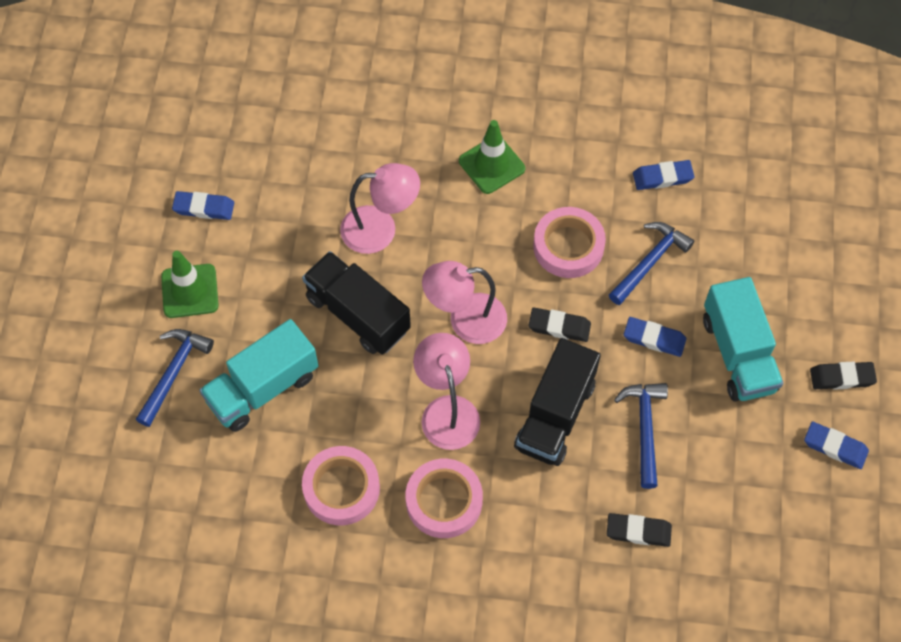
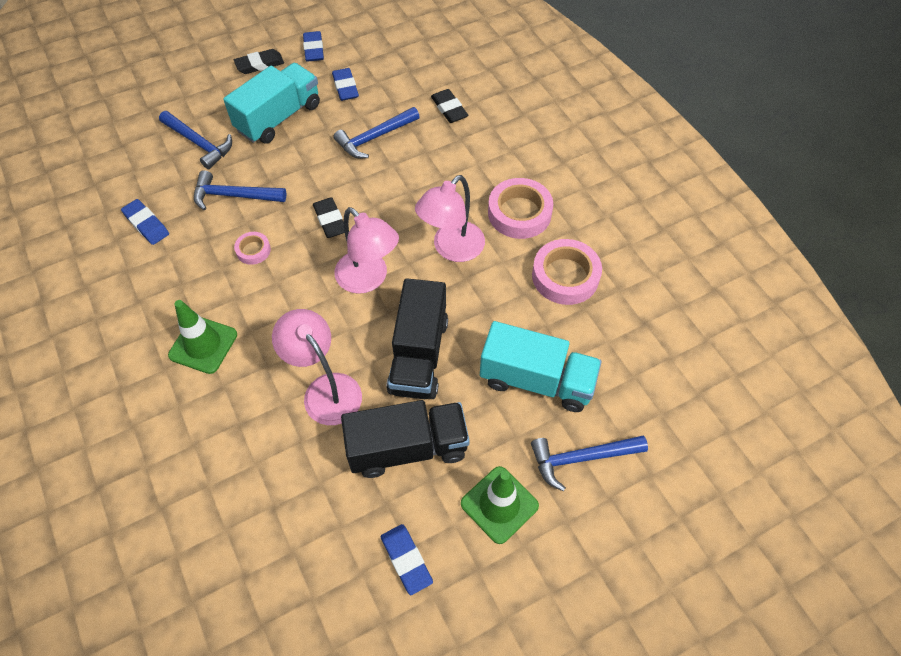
camera: 125 degrees left, 5 degrees down
black truck [514,338,601,466] -> black truck moved to [341,400,470,478]
pink tape [533,207,606,278] -> pink tape [234,232,271,265], size x0.52
blue eraser [624,317,686,357] -> blue eraser moved to [332,68,359,101]
black eraser [810,362,877,390] -> black eraser turned 75 degrees counterclockwise [234,49,284,74]
none -> blue hammer [159,111,232,169]

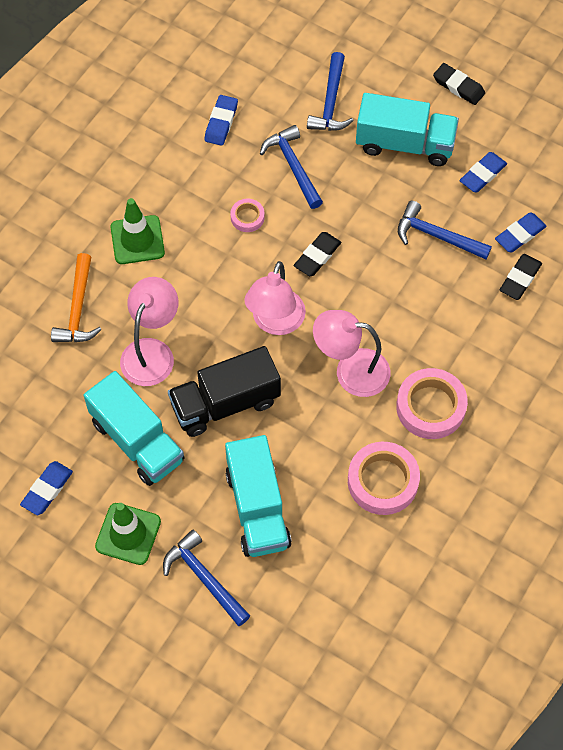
camera: 60 degrees right, 5 degrees up
blue eraser [303,31,324,62] -> blue eraser moved to [495,212,547,253]
black truck [341,400,470,478] -> turquoise truck [84,371,185,486]
none -> orange hammer [51,253,102,342]

